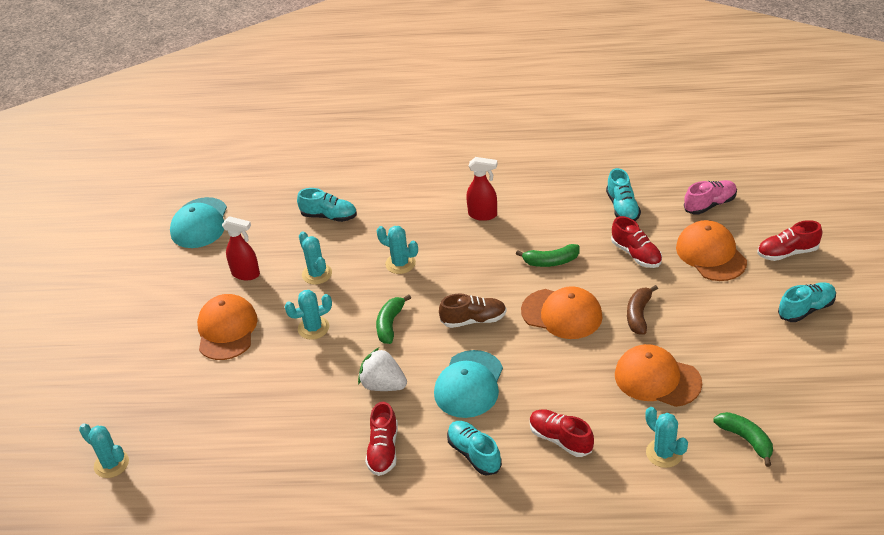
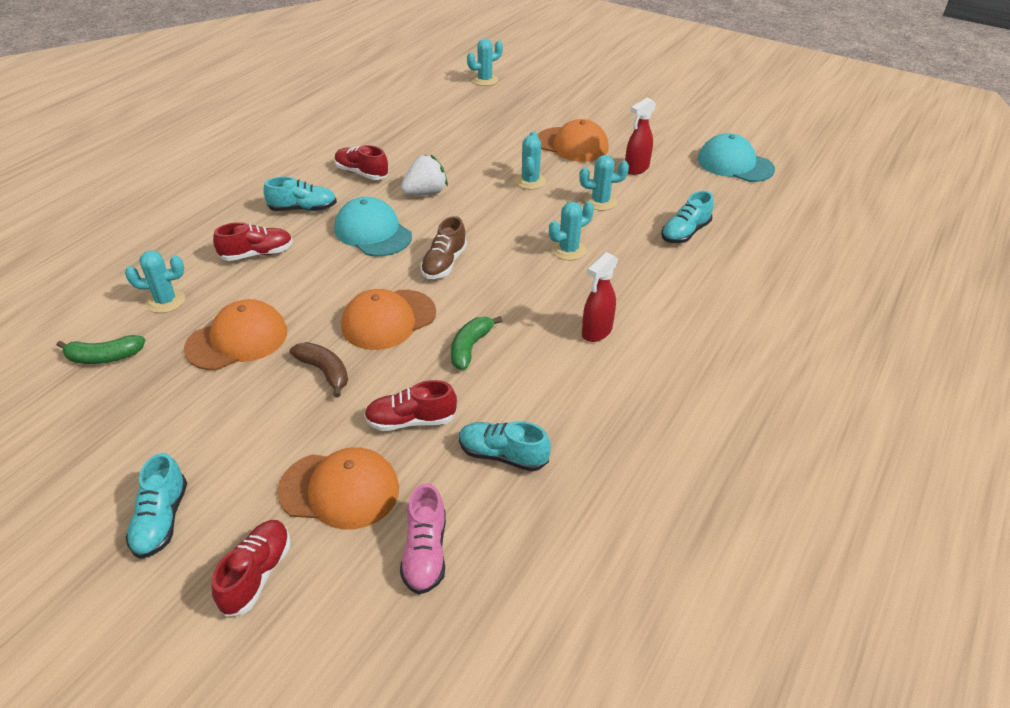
camera: 115 degrees right, 0 degrees up
green banana [376,294,411,344] -> none

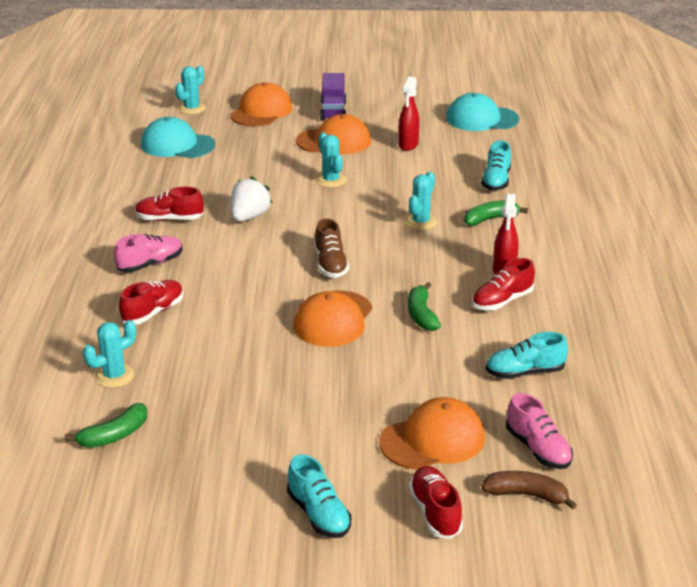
camera: 30 degrees left, 10 degrees down
orange cap [184,299,287,370] -> orange cap moved to [230,82,293,126]
turquoise shoe [263,177,337,211] -> pink shoe [114,234,182,272]
brown banana [290,342,348,397] -> brown banana moved to [481,471,577,510]
turquoise cap [334,197,412,257] -> turquoise cap moved to [141,117,215,158]
red shoe [364,380,457,431] -> red shoe moved to [472,258,535,311]
turquoise cactus [579,155,629,211] -> none
none -> purple truck [320,73,346,121]
none -> green banana [464,200,528,226]

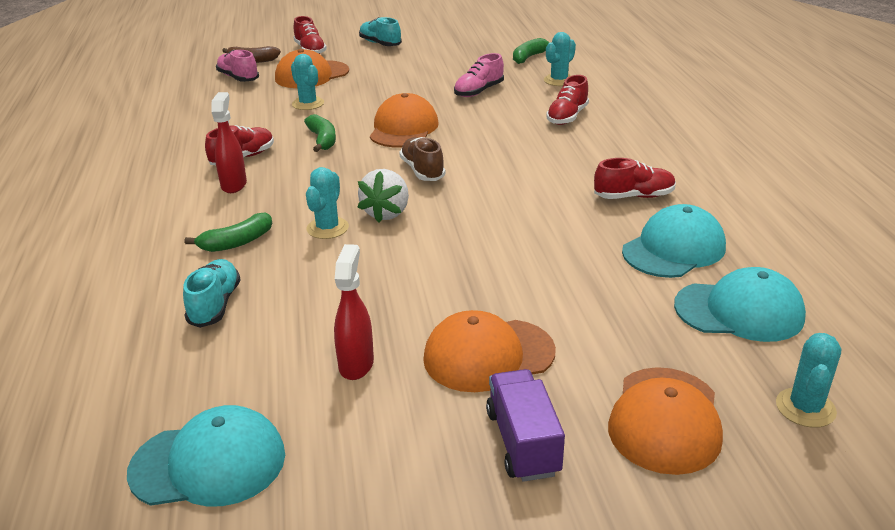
camera: 170 degrees right, 0 degrees up
pink shoe [114,234,182,272] -> pink shoe moved to [454,53,504,97]
white strawberry [231,176,272,222] -> white strawberry moved to [358,169,409,223]
turquoise cactus [315,132,346,188] -> turquoise cactus moved to [291,54,324,110]
turquoise shoe [486,332,568,379] -> none
none -> turquoise cap [622,204,726,278]

